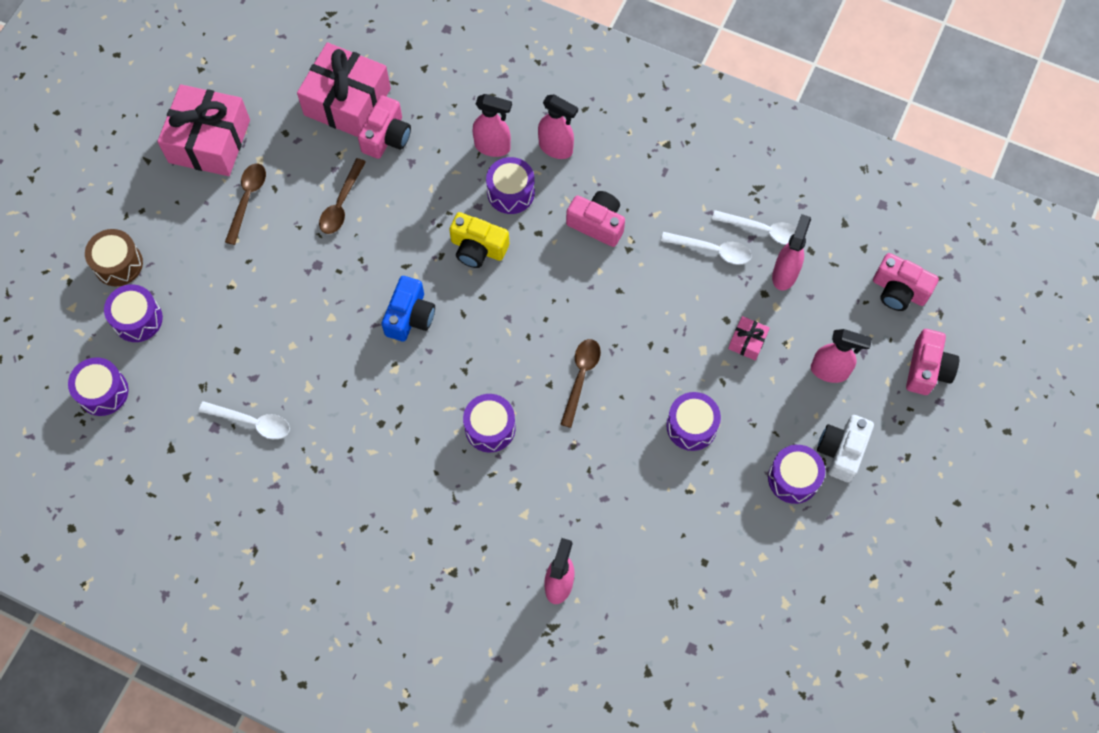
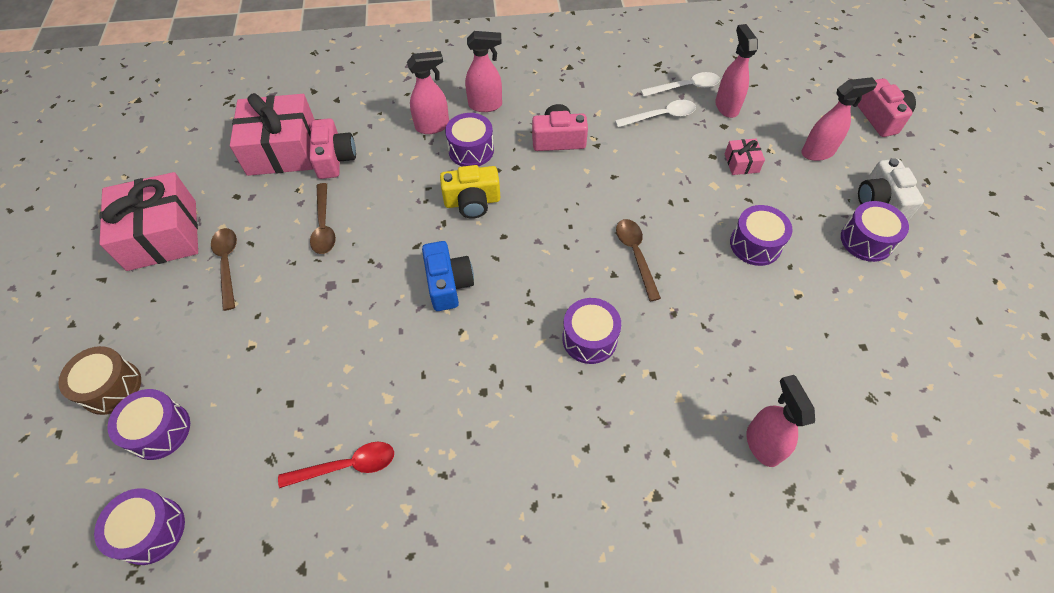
camera: 30 degrees left, 10 degrees down
white spoon [199,401,290,439] -> red spoon [278,442,394,488]
pink camera [873,253,939,311] -> none

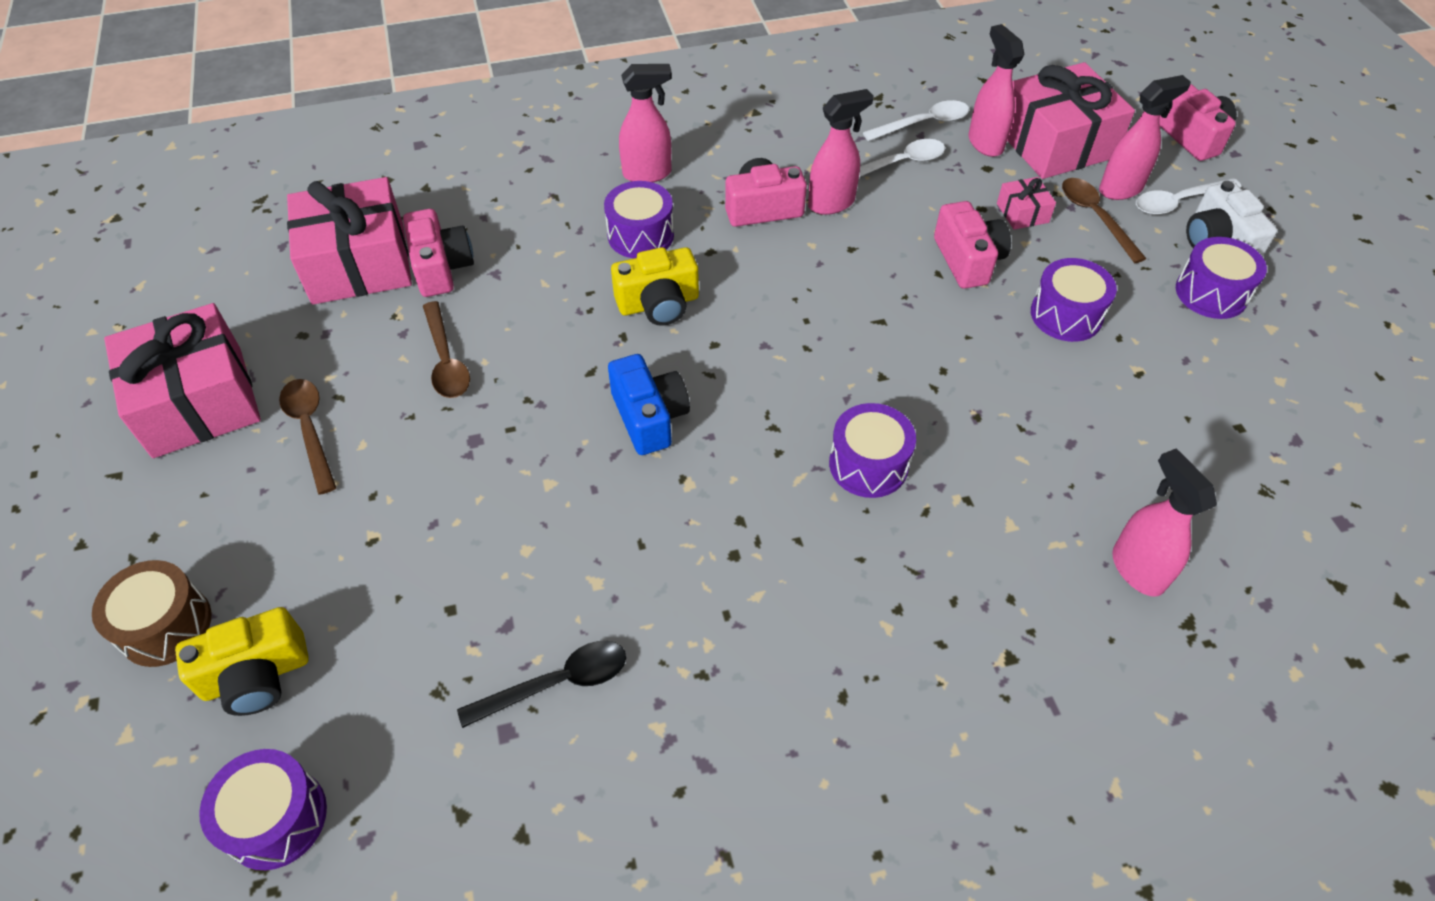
camera: 10 degrees left, 5 degrees down
purple drum [107,389,190,460] -> yellow camera [175,607,309,716]
red spoon [278,442,394,488] -> black spoon [457,641,626,728]
pink spray bottle [407,51,449,134] -> pink spray bottle moved to [808,89,874,215]
brown spoon [616,219,661,301] -> brown spoon moved to [1062,178,1147,263]
none -> pink camera [934,201,1011,289]
none -> pink gift [1007,62,1135,179]
none -> white spoon [1136,178,1242,215]

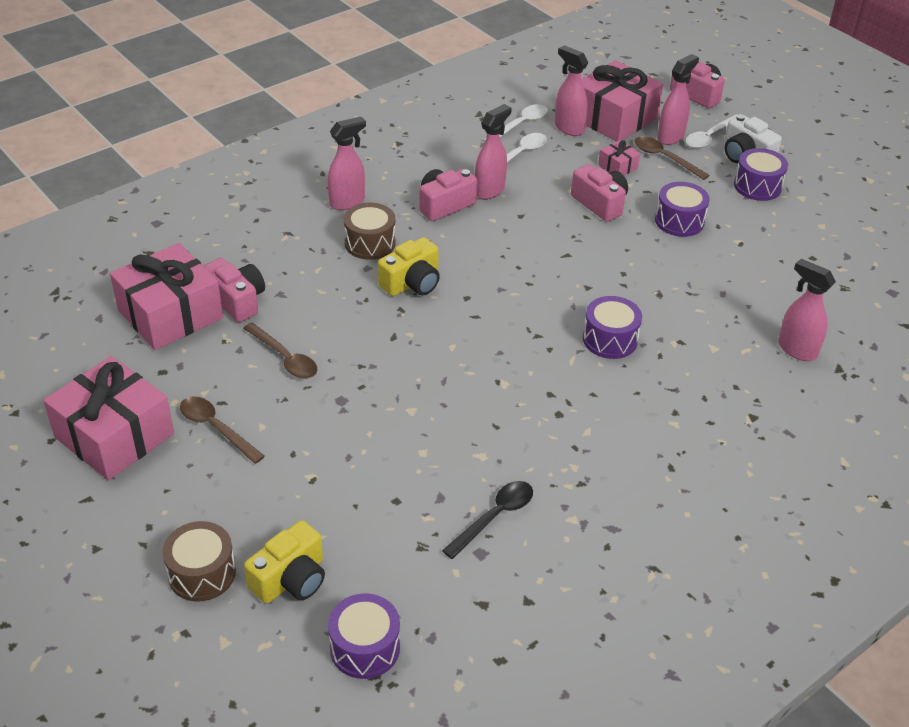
camera: 25 degrees left, 10 degrees down
purple drum [604,181,674,258] -> brown drum [344,202,396,260]
blue camera [608,354,690,455] -> none

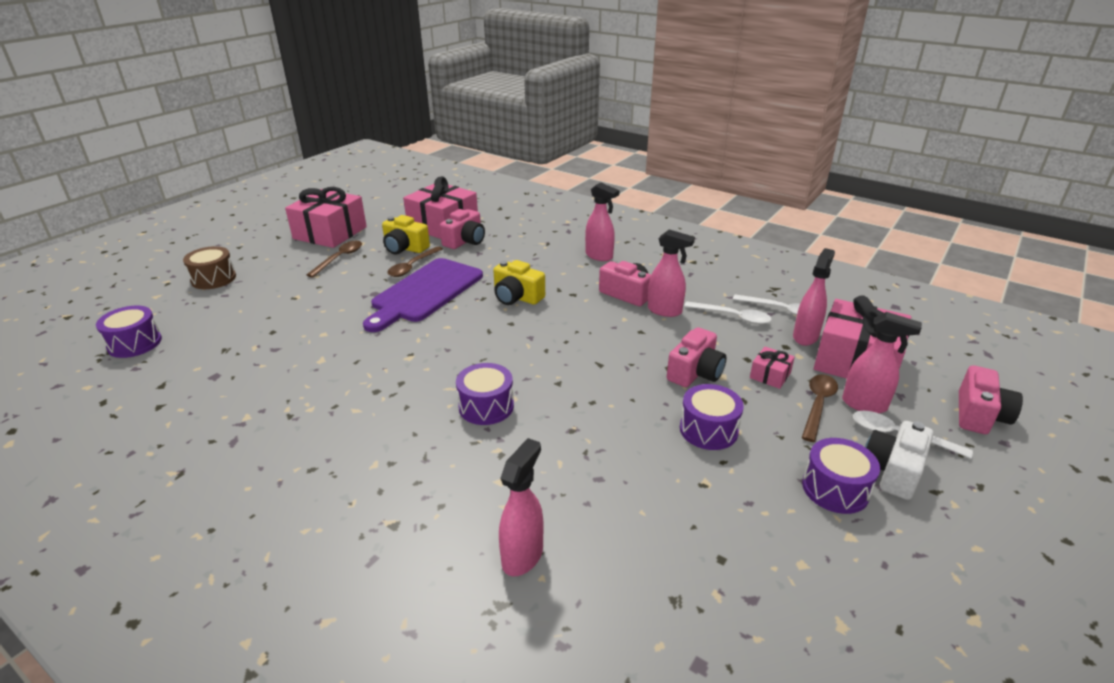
camera: 75 degrees right, 10 degrees down
yellow camera [244,520,325,603] -> yellow camera moved to [382,215,430,254]
brown drum [344,202,396,260] -> none
black spoon [442,481,533,559] -> none
none -> purple cutting board [363,258,483,332]

